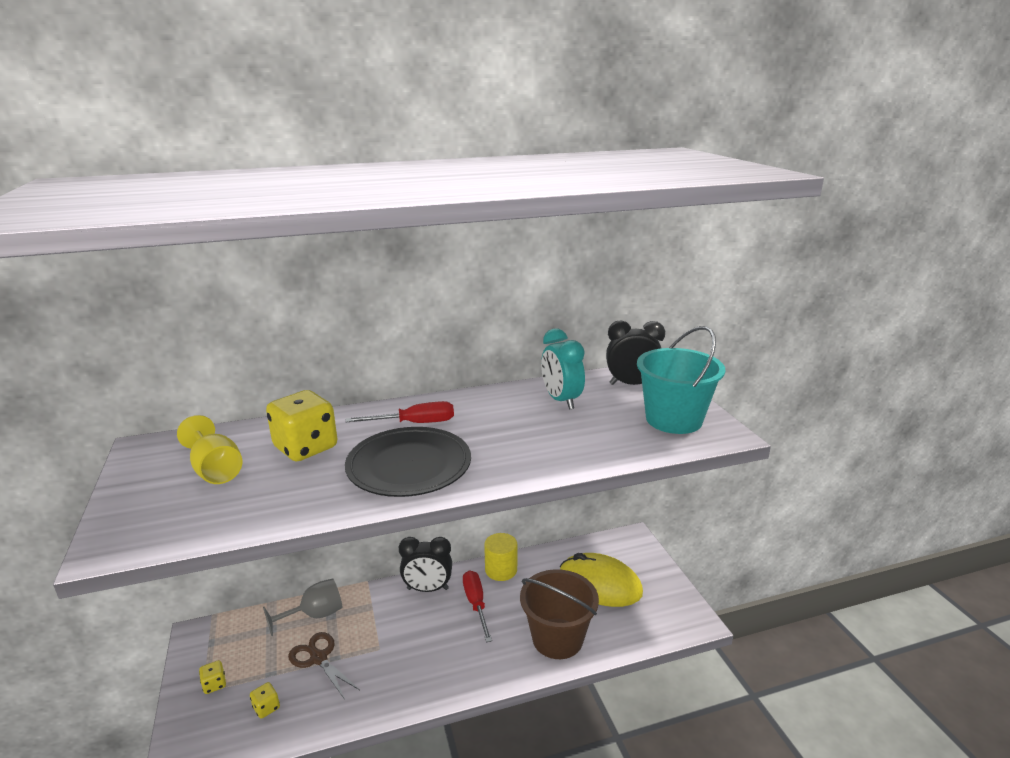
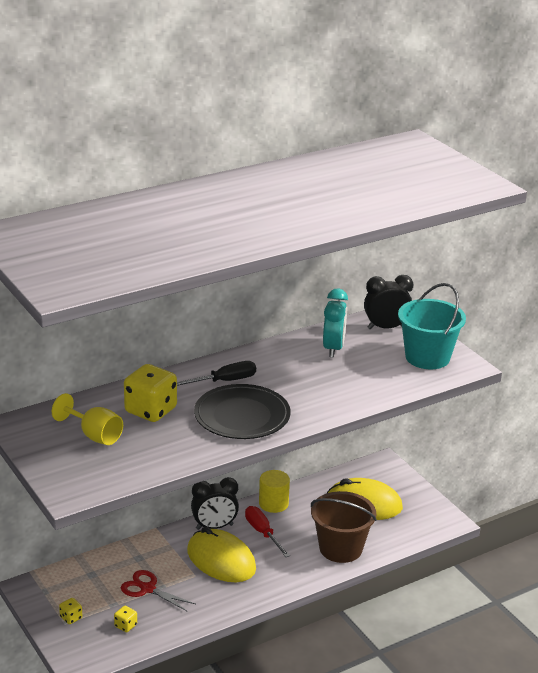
camera: 15 degrees left, 5 degrees up
grey goblet [263,578,343,636] -> none
brown scissors [288,632,360,700] -> red scissors [121,570,195,612]
red screwdriver [345,401,454,423] -> black screwdriver [177,361,256,386]
turquoise clock [541,328,585,410] -> turquoise clock turned 135 degrees counterclockwise [323,288,348,358]
none -> yellow mouse [187,527,256,582]

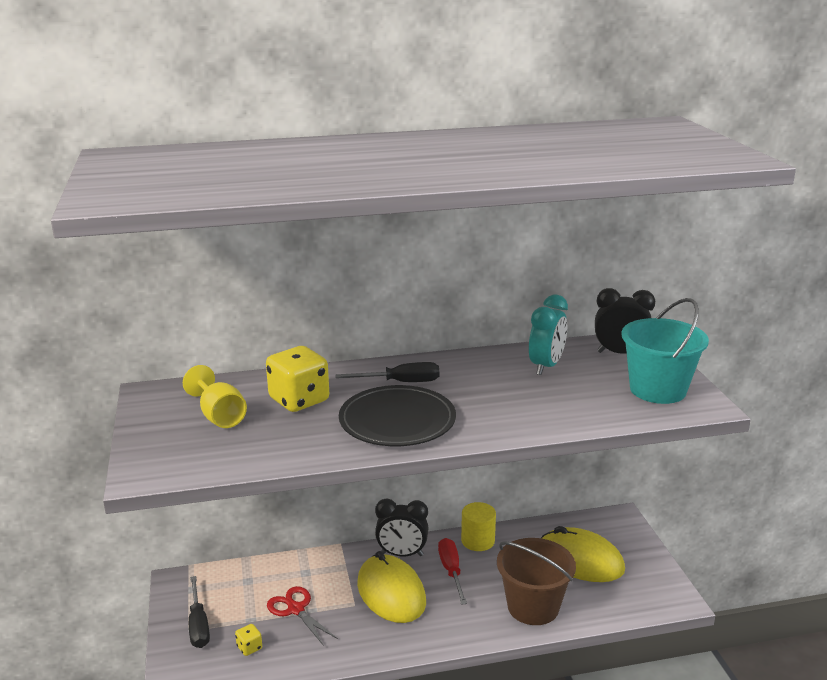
camera: 20 degrees right, 5 degrees down
yellow dice [59,598,82,624] -> black screwdriver [189,576,210,648]

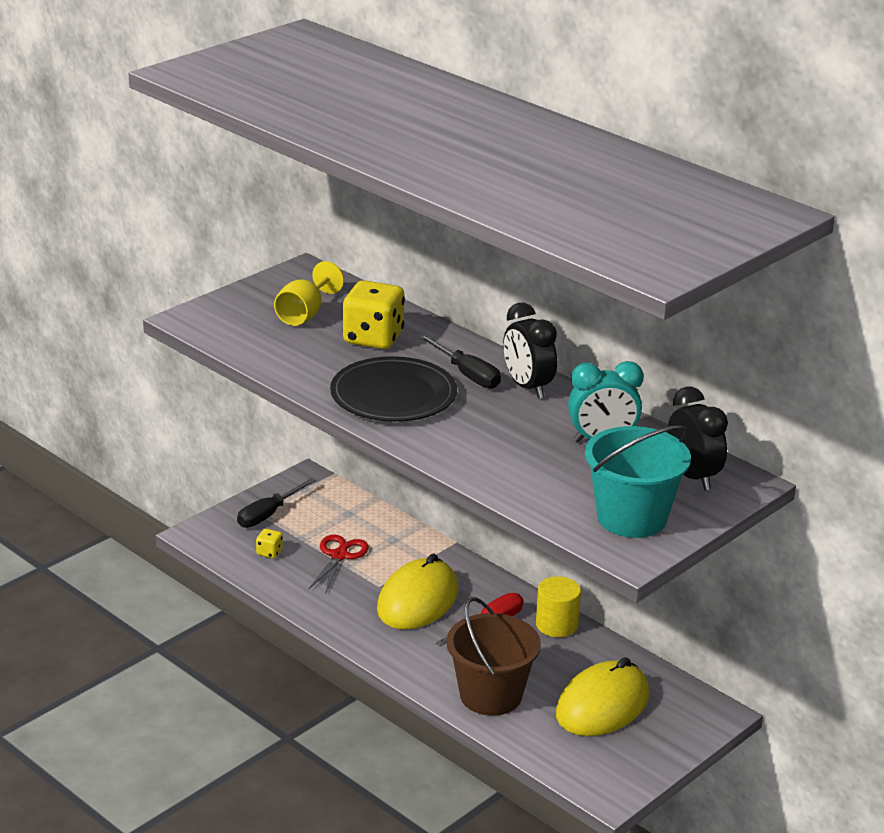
camera: 55 degrees right, 5 degrees up
black clock [375,499,428,556] -> black clock moved to [503,303,557,399]
yellow mouse [541,526,625,582] -> yellow mouse turned 45 degrees clockwise [556,657,649,736]

